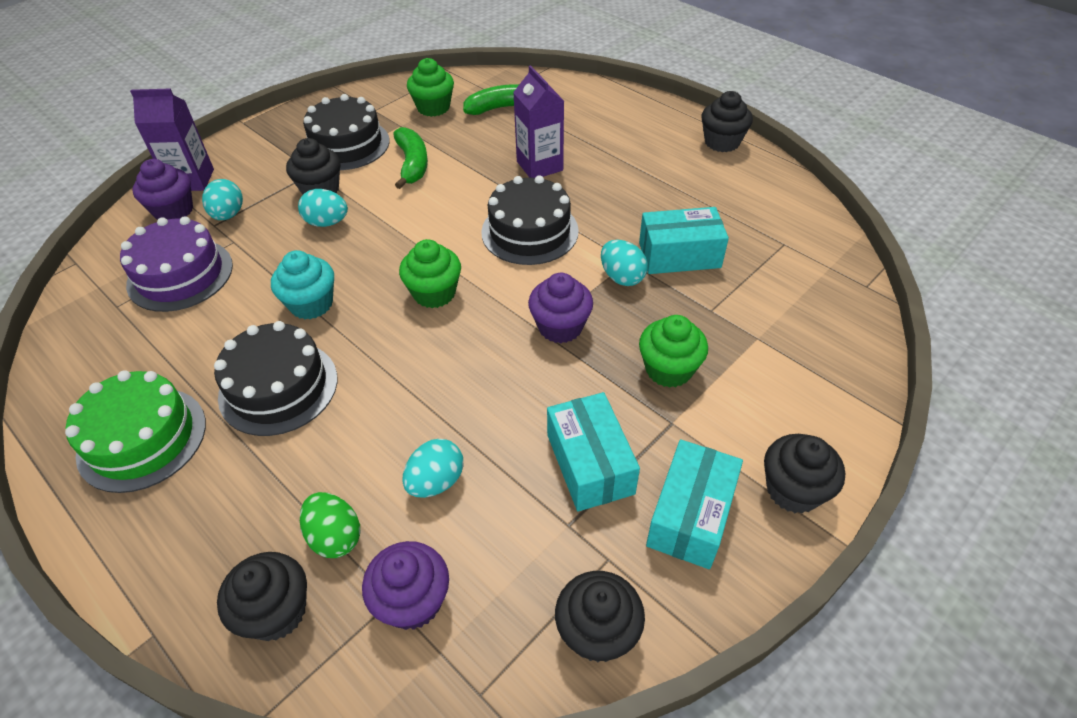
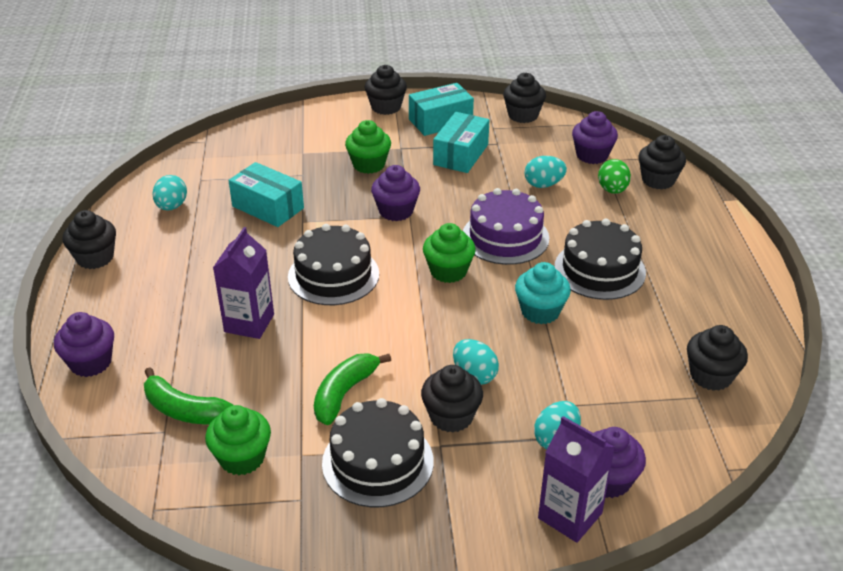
camera: 140 degrees left, 10 degrees down
green cake [65,370,206,493] -> none
purple cake [120,216,233,312] -> purple cake moved to [463,188,549,265]
turquoise egg [601,240,648,286] -> turquoise egg moved to [152,175,187,210]
none -> purple cupcake [54,312,114,377]
none -> black cupcake [687,325,748,391]

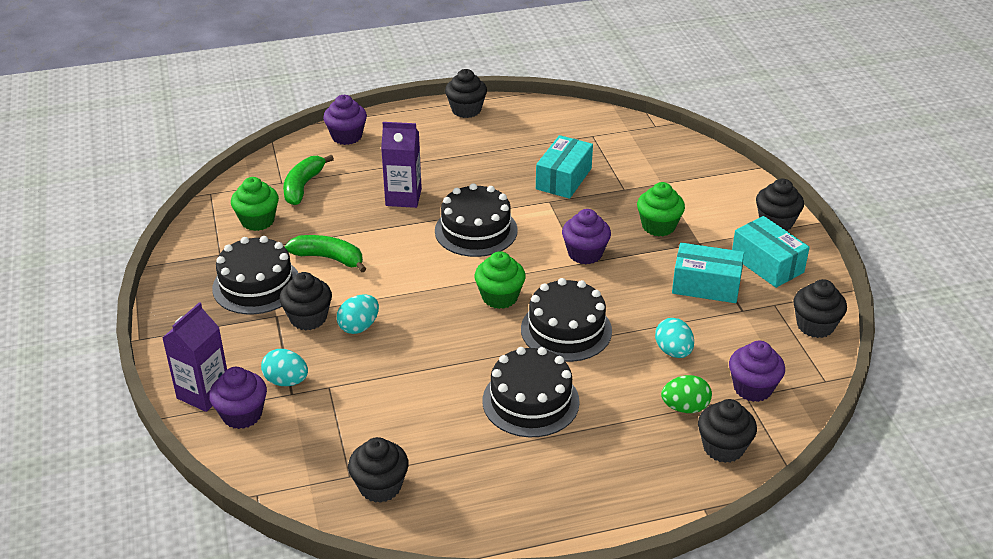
camera: 80 degrees right, 0 degrees up
turquoise egg [152,175,187,210] -> none
purple cake [463,188,549,265] -> black cake [521,278,612,362]
turquoise cupcake [515,262,571,324] -> none

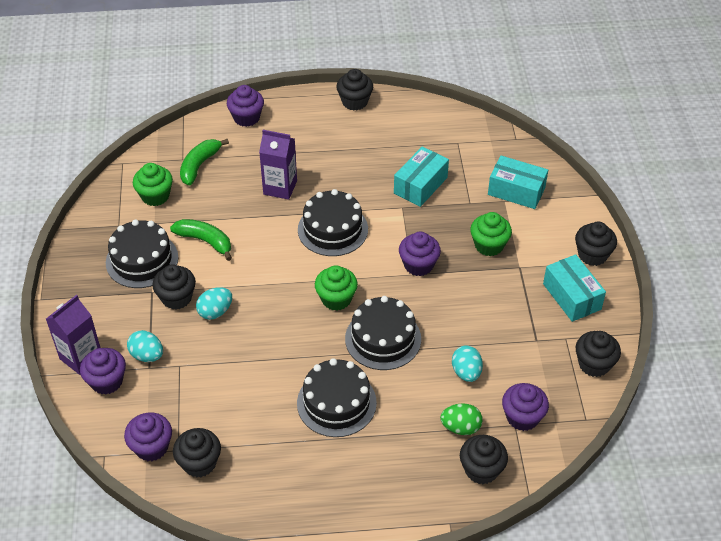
camera: 10 degrees right, 10 degrees up
turquoise box [672,243,744,303] -> turquoise box moved to [488,156,548,209]
none -> purple cupcake [124,412,172,461]

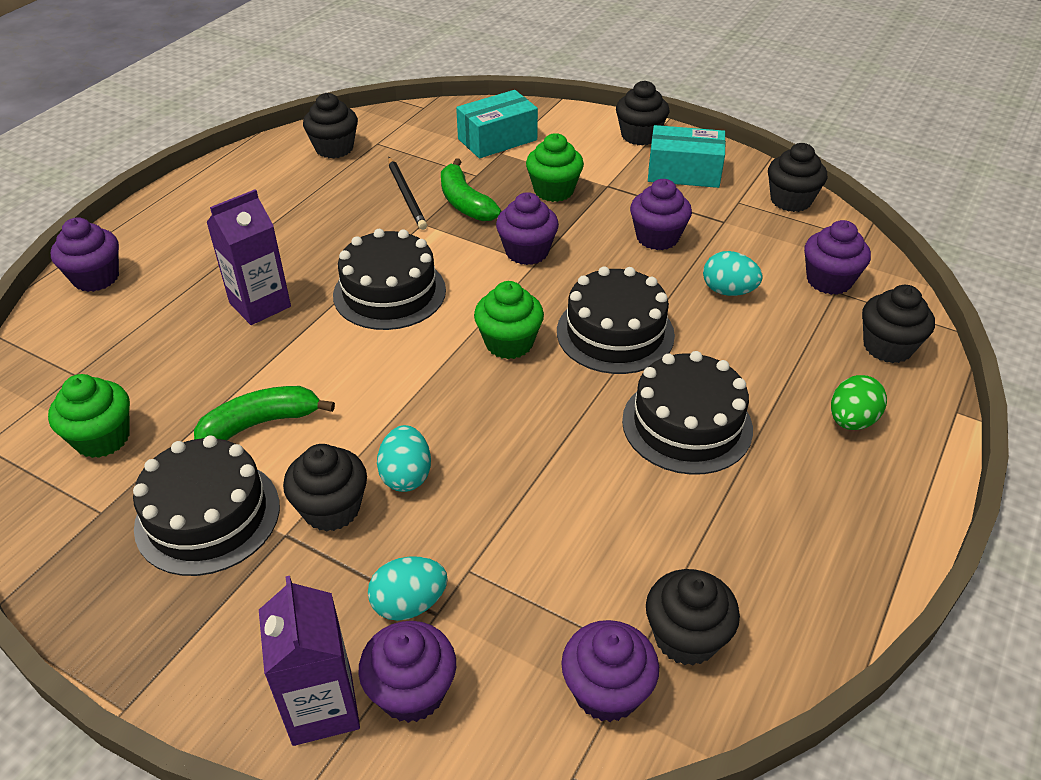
camera: 55 degrees left, 5 degrees down
green banana [180,139,229,186] -> green banana moved to [441,158,501,221]
black cupcake [336,69,373,110] -> black cupcake moved to [303,93,358,159]
turquoise box [394,146,449,207] -> black pencil [388,157,427,230]
green egg [440,403,483,435] -> green egg moved to [831,375,887,430]
none -> purple cupcake [630,179,692,250]

